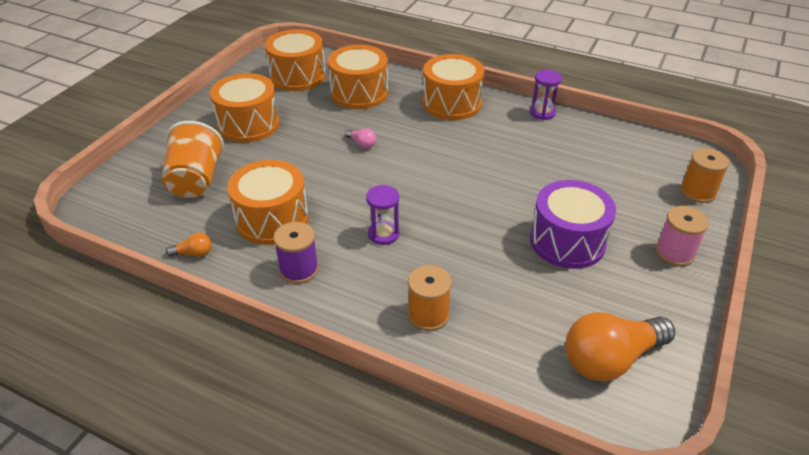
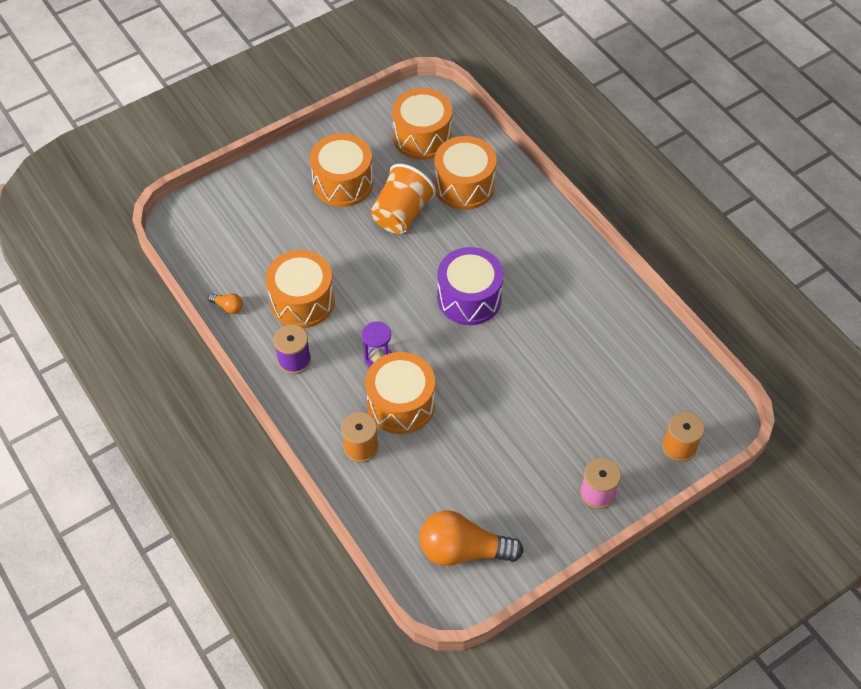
camera: 30 degrees right, 15 degrees up
orange cup [161,121,224,198] -> orange cup moved to [371,164,436,233]
pink light bulb [345,128,376,149] -> none
orange drum [423,54,484,120] -> orange drum moved to [365,352,435,434]
purple hourglass [530,70,562,120] -> none
purple drum [530,180,616,269] -> purple drum moved to [437,247,504,325]

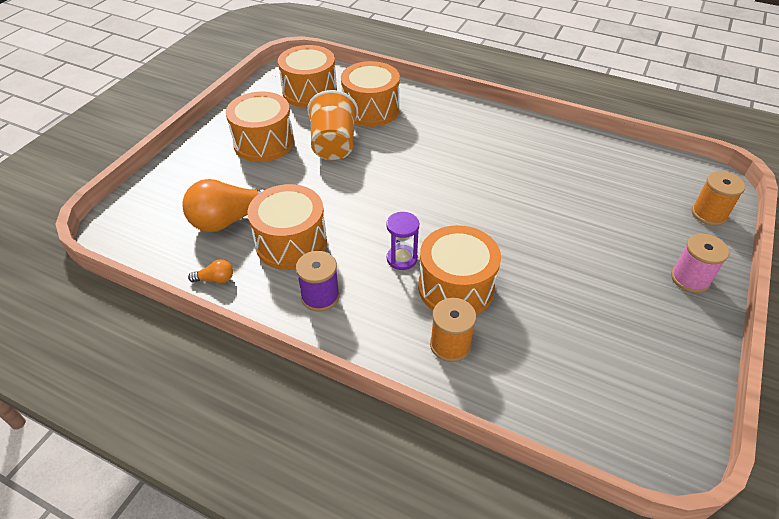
camera: 30 degrees left, 10 degrees down
orange light bulb [419,510,524,566] -> orange light bulb moved to [182,179,268,232]
purple drum [437,247,504,325] -> none

